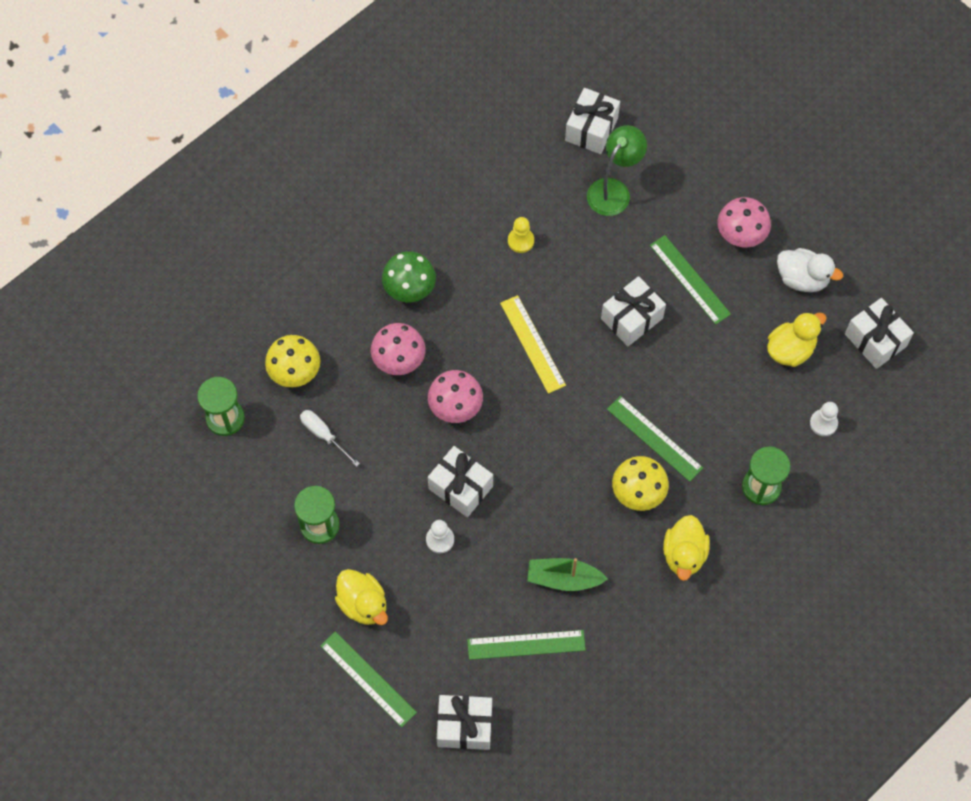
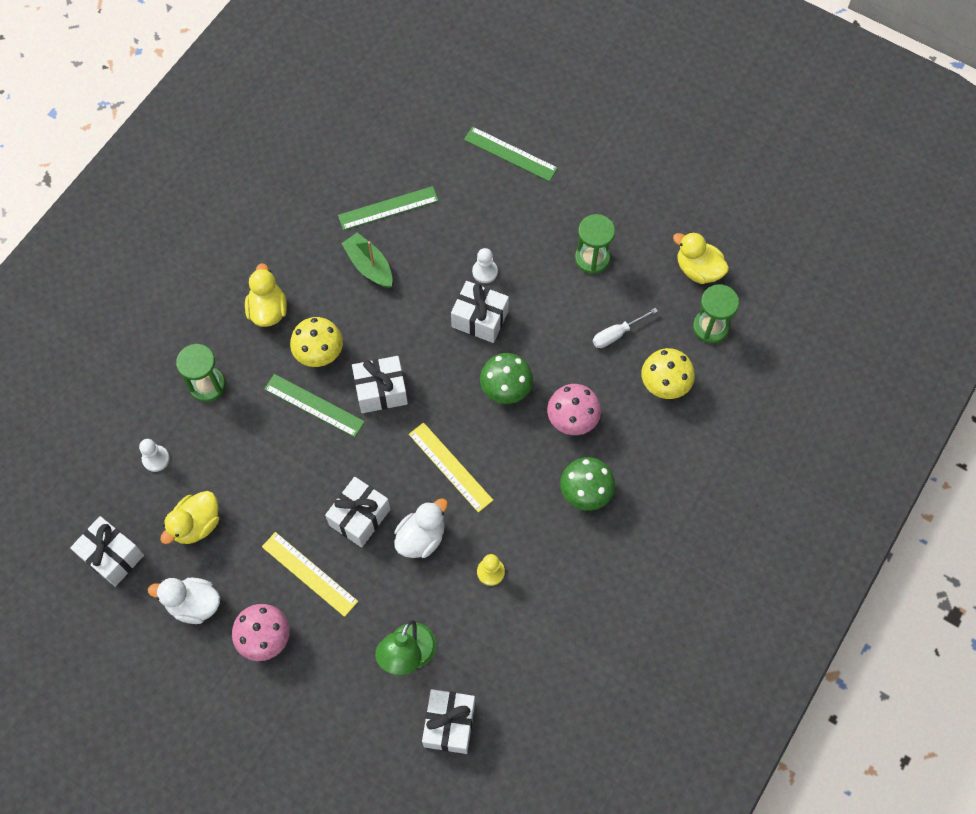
camera: 165 degrees right, 0 degrees up
white screwdriver [300,410,360,467] -> white screwdriver turned 120 degrees clockwise [593,308,658,348]
yellow duck [335,569,388,625] -> yellow duck moved to [673,232,729,284]
pink mushroom [428,370,483,423] -> green mushroom [480,353,533,404]
white gift [437,695,492,750] -> white gift moved to [352,356,408,413]
green boat [527,558,608,591] -> green boat turned 120 degrees counterclockwise [341,232,393,288]
green ruler [650,235,731,325] -> yellow ruler [262,532,358,617]
none -> white duck [394,498,448,558]

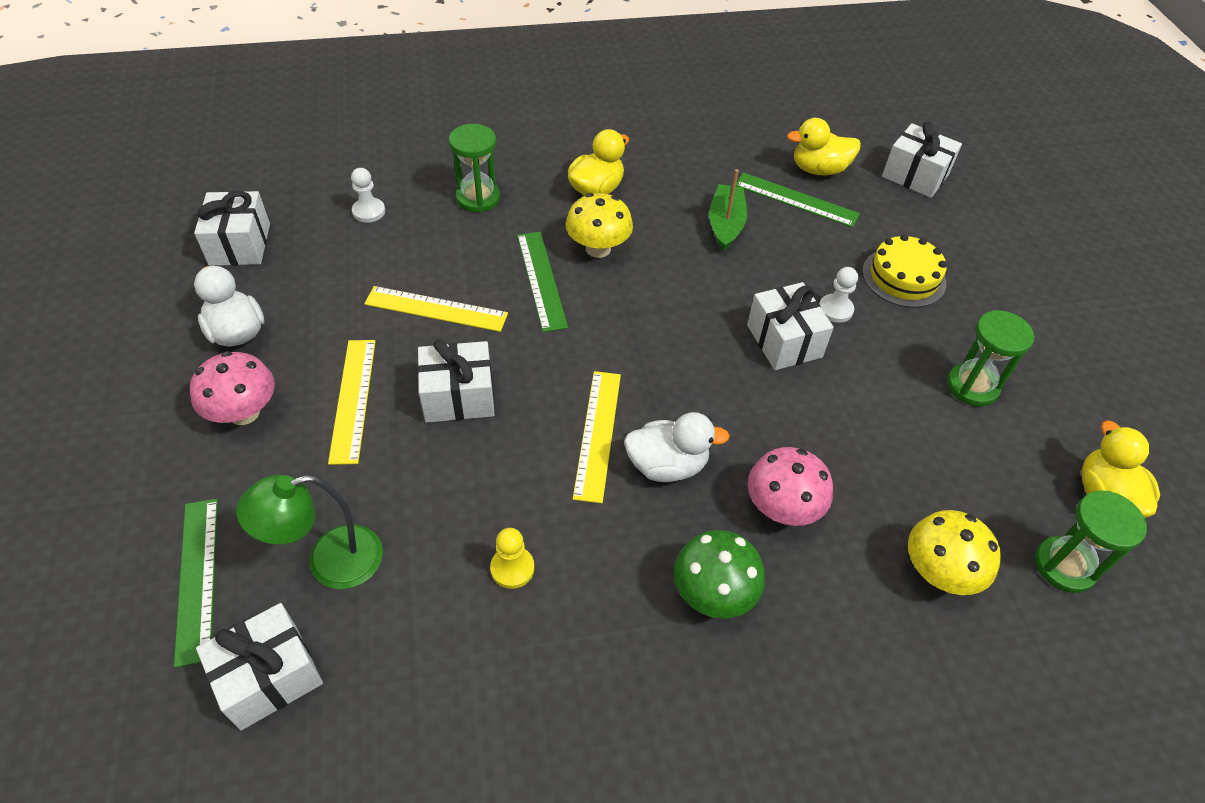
camera: 45 degrees right, 15 degrees down
yellow duck [160,491,219,544] -> yellow duck moved to [787,118,861,175]
white gift [352,356,408,413] -> white gift moved to [882,121,962,198]
white duck [394,498,448,558] -> white duck moved to [624,412,730,482]
green ruler [464,127,558,181] -> green ruler moved to [174,499,218,668]
green mushroom [480,353,533,404] -> none
white screwdriver [593,308,658,348] -> none
none -> yellow ruler [364,286,508,332]
none -> yellow cake [862,234,947,308]

